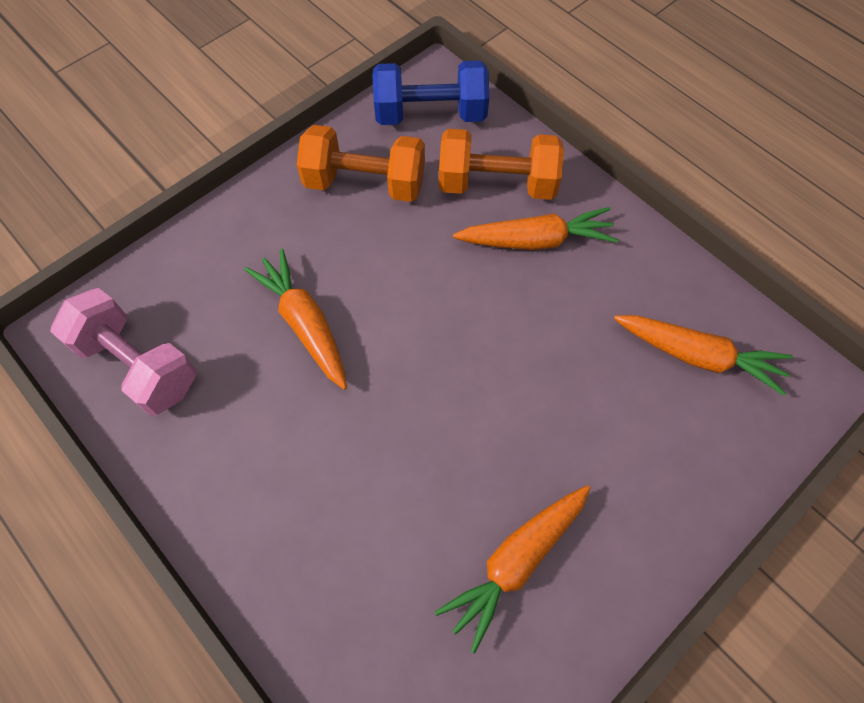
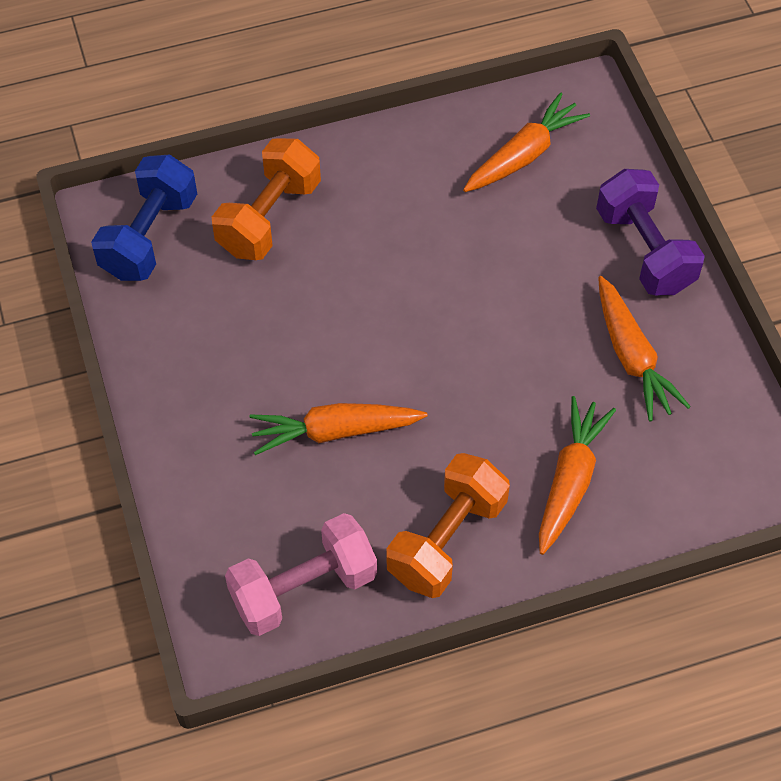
camera: 65 degrees left, 5 degrees down
orange dumbbell [297,125,425,202] -> orange dumbbell moved to [386,453,510,598]
orange carrot [453,207,618,250] -> orange carrot moved to [539,396,616,555]
none -> purple dumbbell [596,169,705,295]

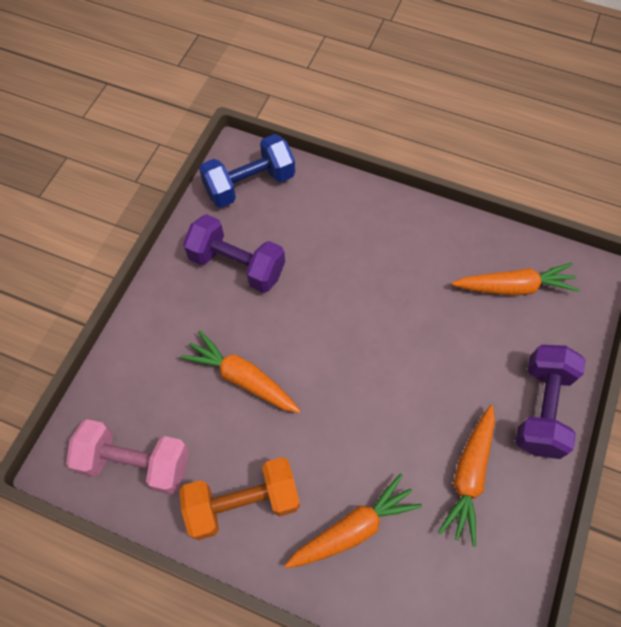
camera: 40 degrees right, 5 degrees up
orange dumbbell [212,138,321,260] -> none
none -> purple dumbbell [183,214,285,293]

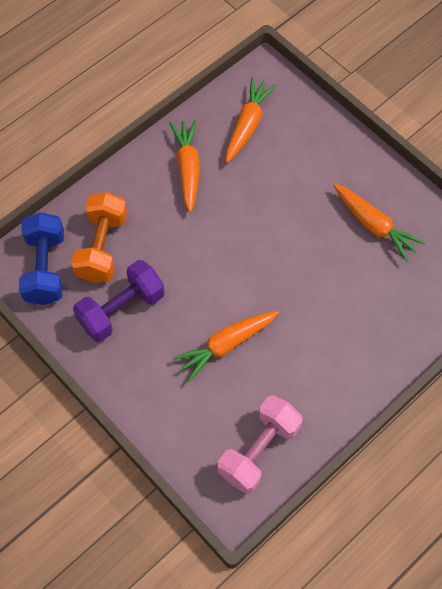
camera: 65 degrees left, 0 degrees up
orange dumbbell [179,457,300,540] -> orange dumbbell moved to [71,192,127,283]
orange carrot [285,474,422,568] -> orange carrot moved to [169,120,200,213]
purple dumbbell [515,345,585,459] -> none

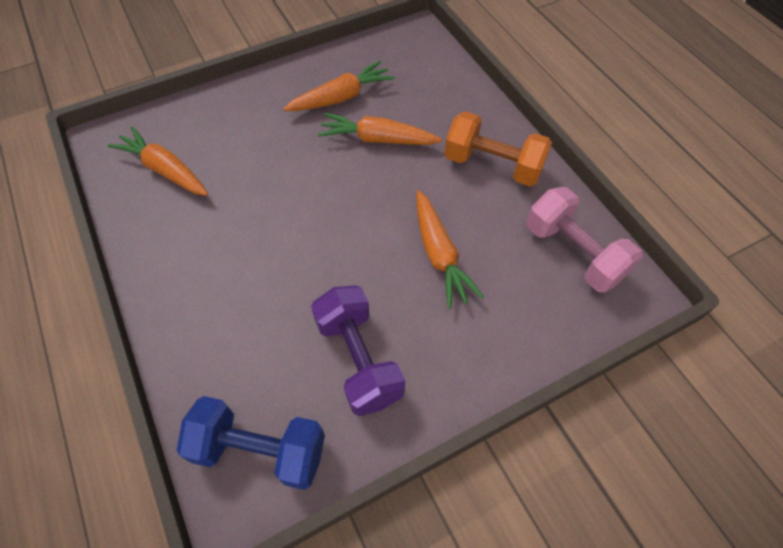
camera: 75 degrees left, 5 degrees down
orange dumbbell [71,192,127,283] -> orange dumbbell moved to [444,111,552,187]
orange carrot [169,120,200,213] -> orange carrot moved to [318,113,442,145]

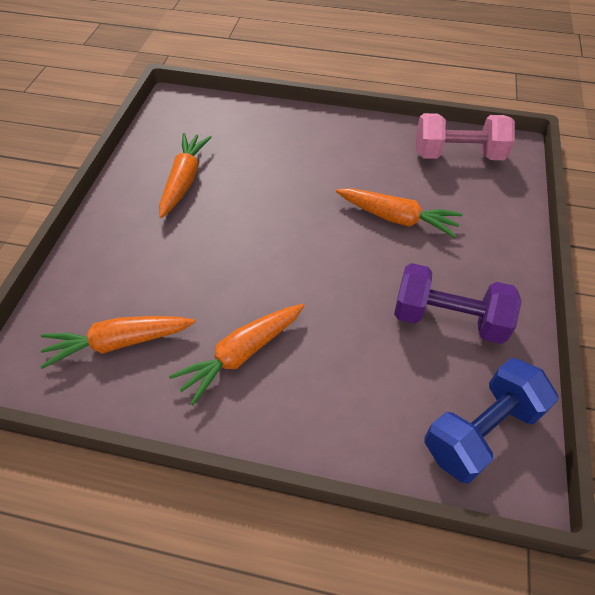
camera: 50 degrees left, 5 degrees down
orange carrot [318,113,442,145] -> orange carrot moved to [169,304,304,406]
orange dumbbell [444,111,552,187] -> none

